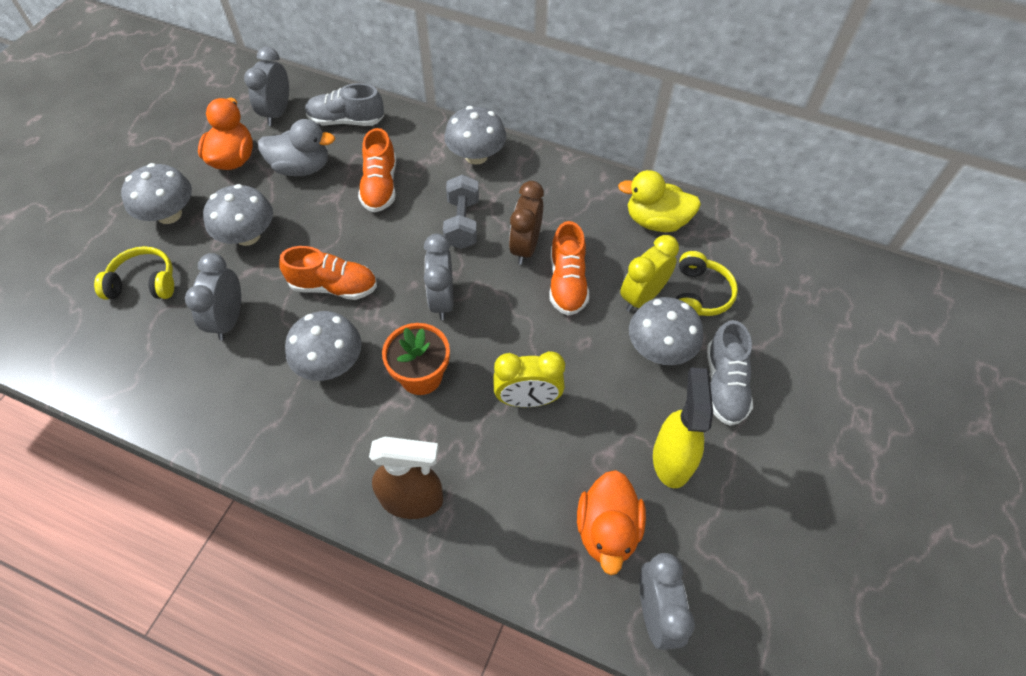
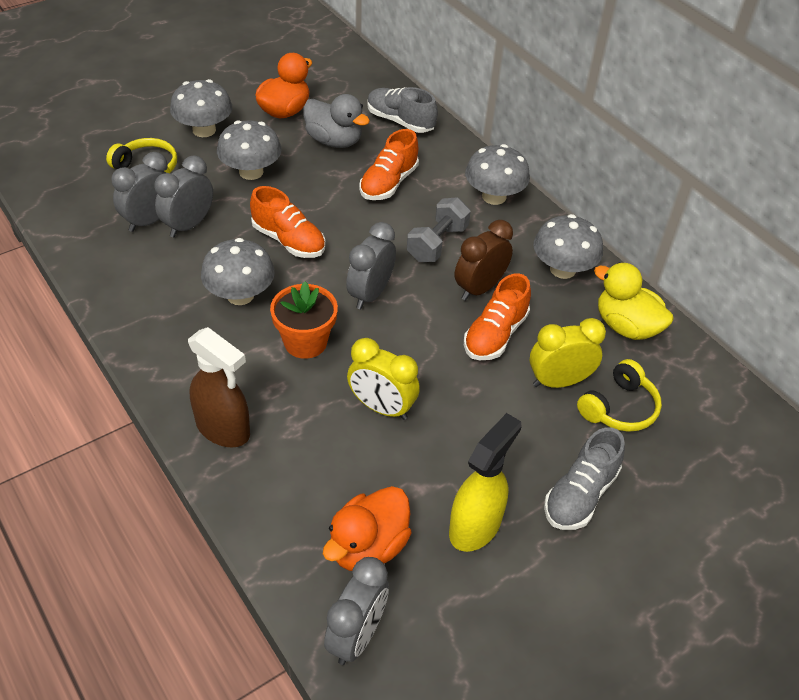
camera: 30 degrees right, 10 degrees down
grey clock [244,47,289,126] -> grey clock moved to [111,152,168,232]
grey mushroom [629,297,703,365] -> grey mushroom moved to [533,214,603,279]

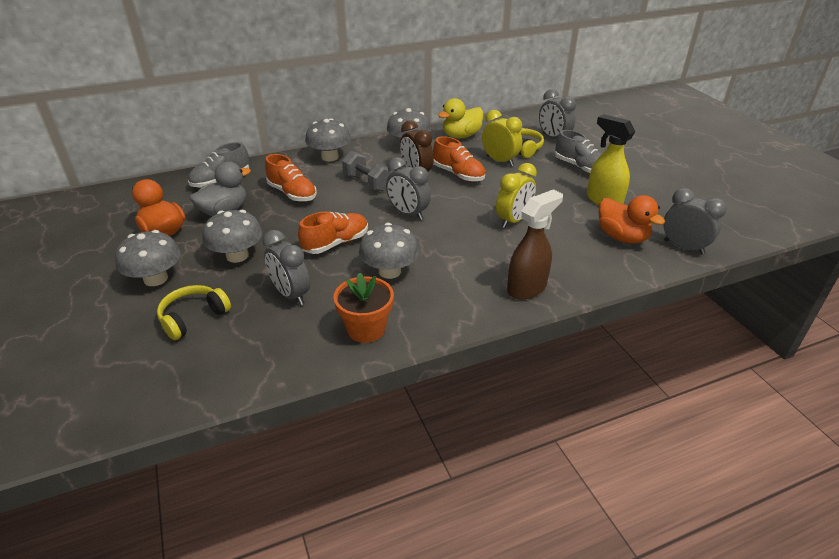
camera: 75 degrees left, 10 degrees down
grey clock [111,152,168,232] -> grey clock moved to [539,89,576,139]
orange flower pot [270,281,338,359] -> orange flower pot moved to [333,272,394,343]
yellow clock [530,318,606,388] -> yellow clock turned 135 degrees clockwise [482,110,522,166]

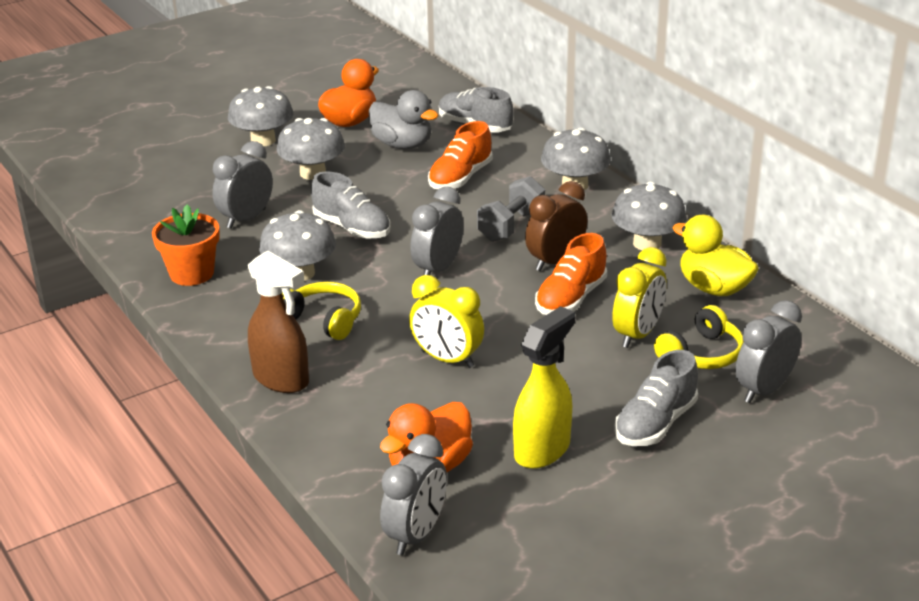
camera: 80 degrees right, 5 degrees down
yellow headphones [157,285,231,340] -> yellow headphones moved to [282,282,361,340]
orange shoe [298,212,368,254] -> grey shoe [311,171,391,239]

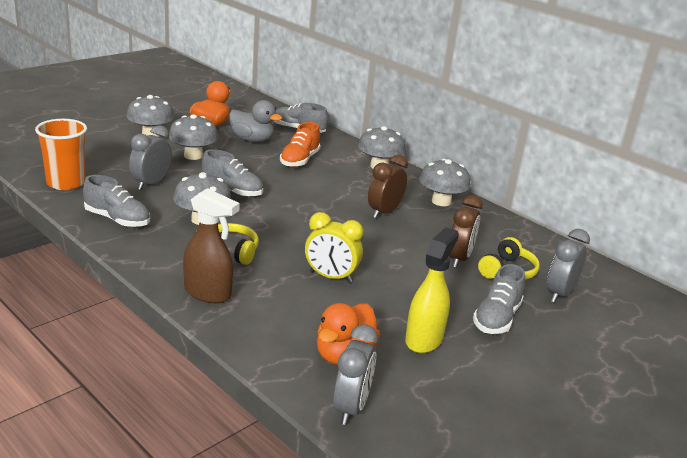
camera: 15 degrees left, 5 degrees down
orange flower pot [152,205,220,286] -> grey shoe [83,175,150,227]
grey clock [410,187,464,275] -> none
grey dumbbell [477,176,545,242] -> none
orange shoe [535,233,607,315] -> none
yellow clock [612,247,667,348] -> brown clock [449,195,483,268]
yellow duck [673,215,759,296] -> none
none -> orange cup [35,119,87,190]

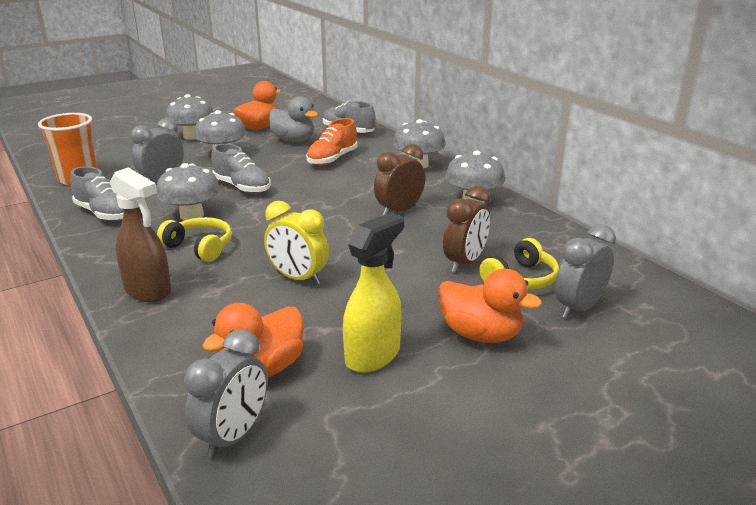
camera: 15 degrees right, 0 degrees up
grey shoe [473,264,525,334] -> orange duck [438,269,542,343]

